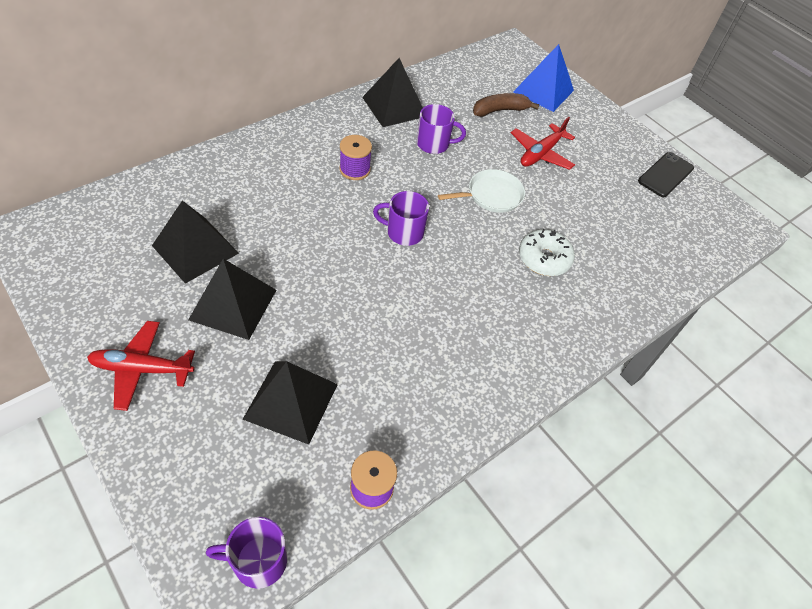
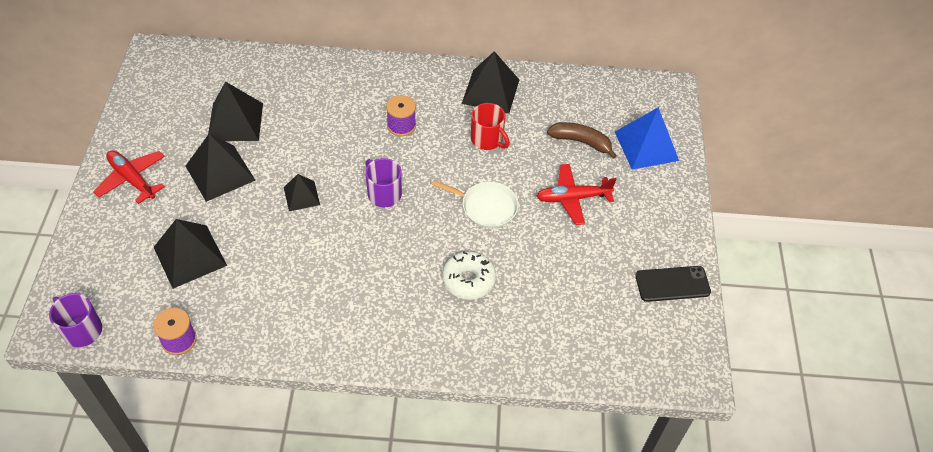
camera: 45 degrees right, 0 degrees up
purple mug [417,104,466,154] -> red mug [471,103,510,150]
none -> black pyramid [284,174,320,211]

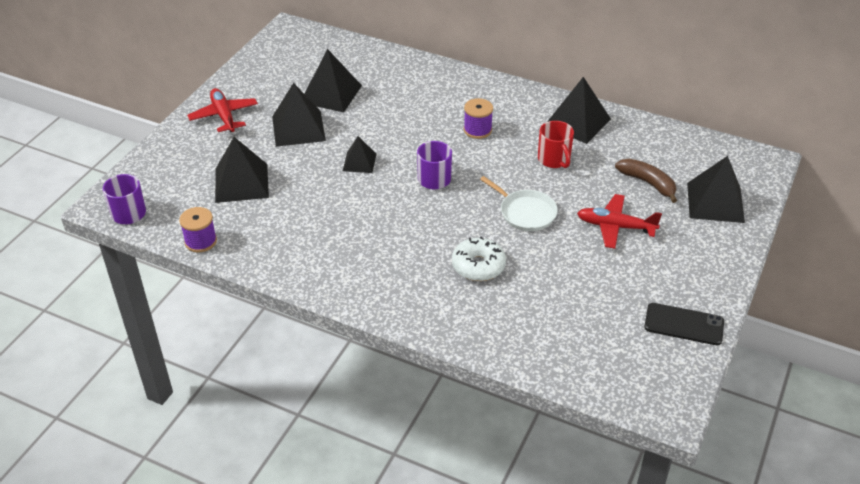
camera: 25 degrees right, 10 degrees down
blue pyramid [615,107,679,170] -> black pyramid [687,156,745,223]

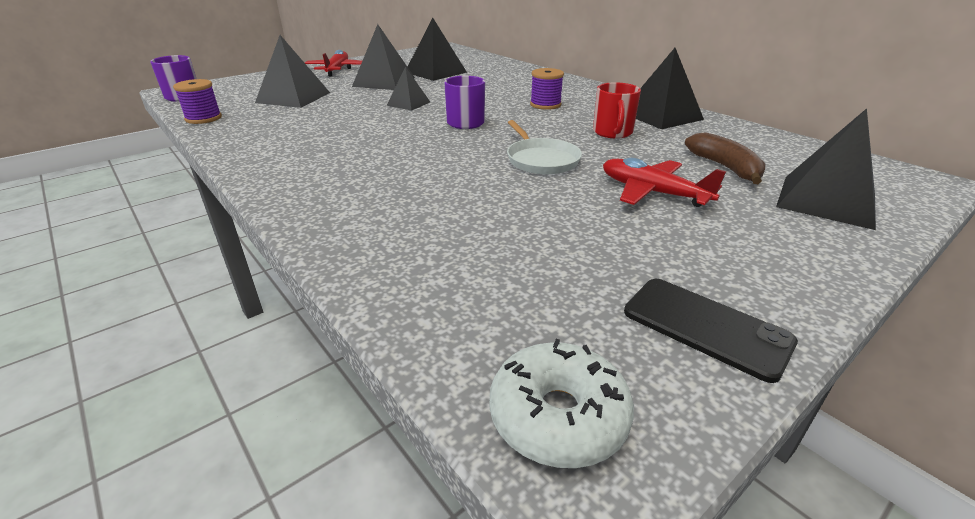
camera: 25 degrees right, 10 degrees down
white donut [452,237,506,281] -> white donut moved to [490,339,634,468]

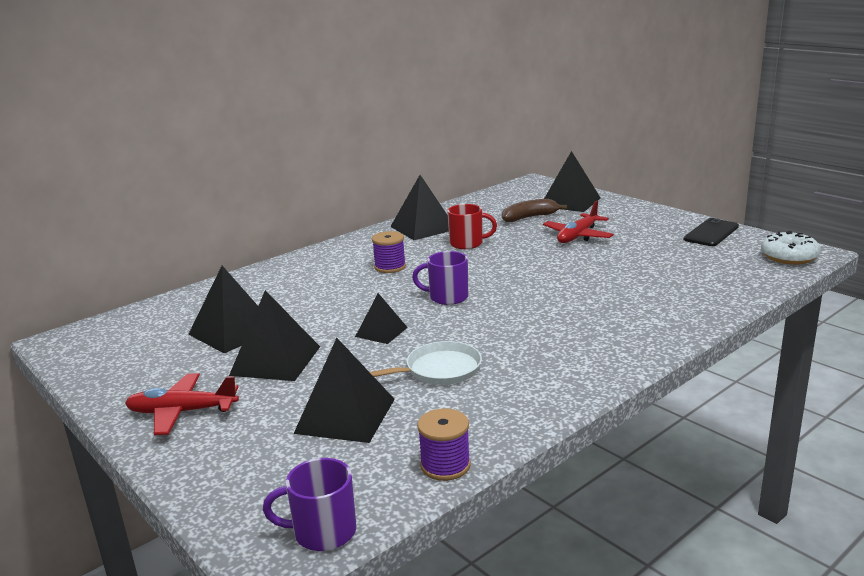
camera: 90 degrees left, 10 degrees down
white pan [507,120,582,174] -> white pan moved to [370,341,482,385]

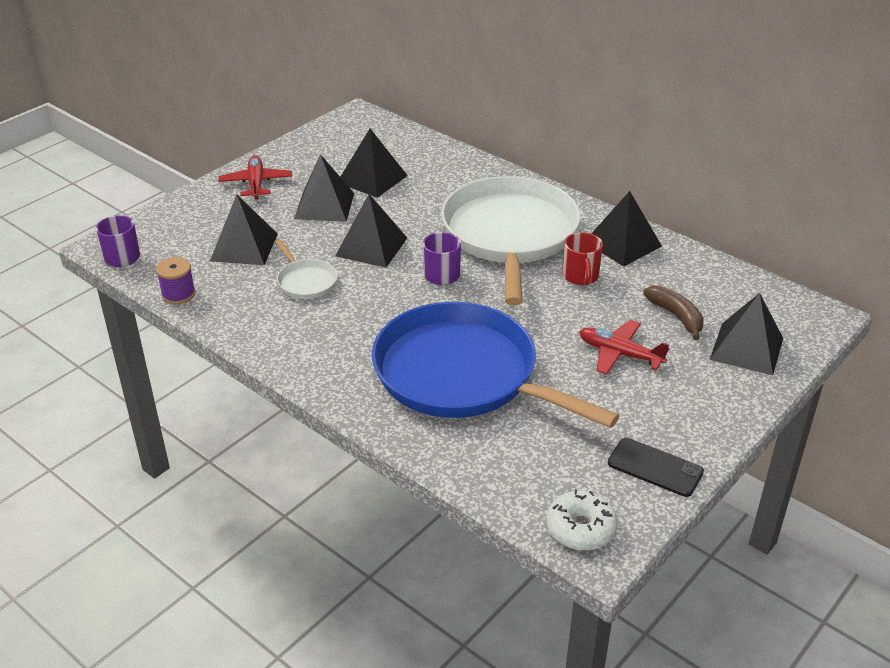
camera: 80 degrees right, 15 degrees up
black pyramid [355,293,408,344] -> black pyramid [335,194,407,268], size x1.70
purple spool [372,231,406,273] -> white pan [441,176,580,305]
none -> blue pan [372,302,620,428]

